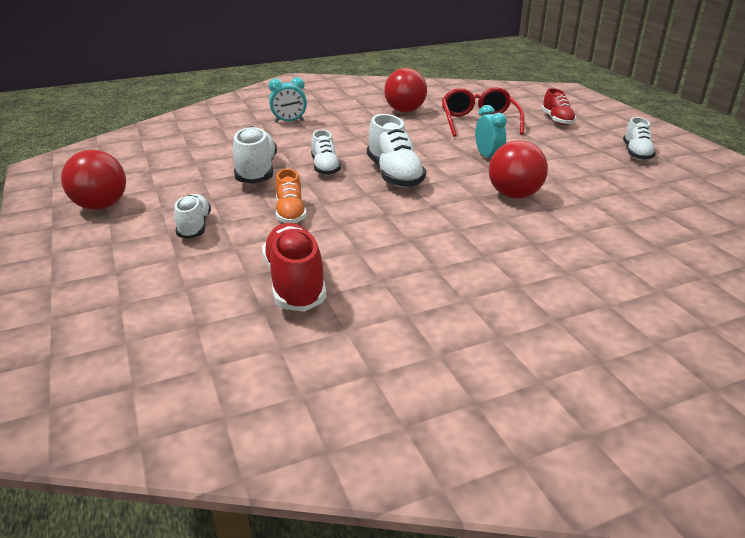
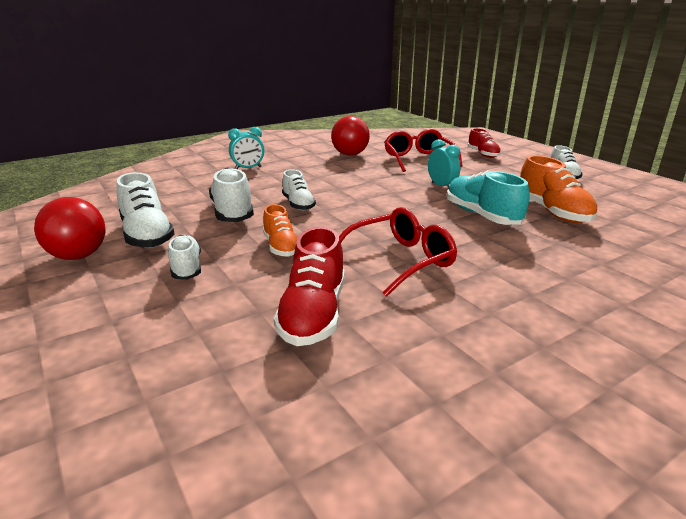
camera: 10 degrees left, 5 degrees down
red shoe [262,223,326,312] -> red shoe turned 150 degrees counterclockwise [274,226,344,346]
white shoe [367,114,426,188] -> white shoe moved to [116,172,175,248]
red ball [489,140,548,199] -> turquoise shoe [447,170,530,225]
none -> red glasses [339,207,457,297]
none -> orange shoe [520,155,598,223]

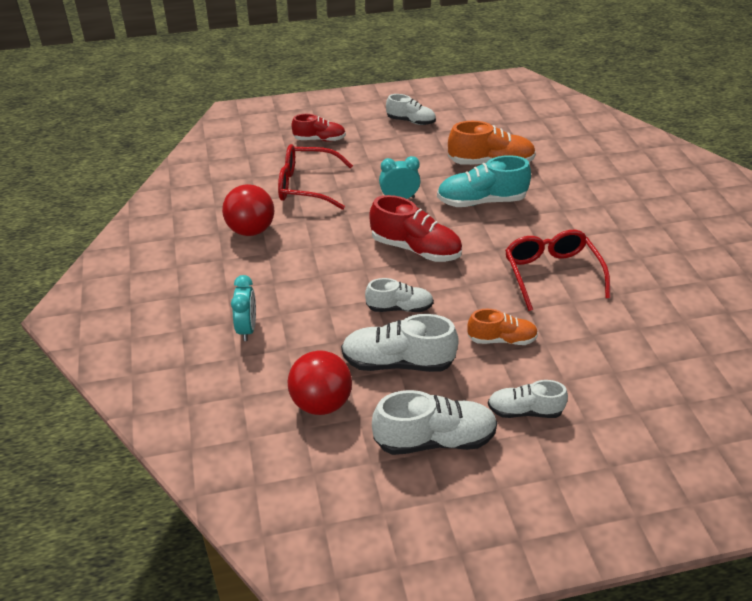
camera: 70 degrees left, 15 degrees up
red ball [34,197,106,260] -> red ball moved to [288,350,352,415]
red shoe [274,226,344,346] -> red shoe moved to [369,195,462,262]

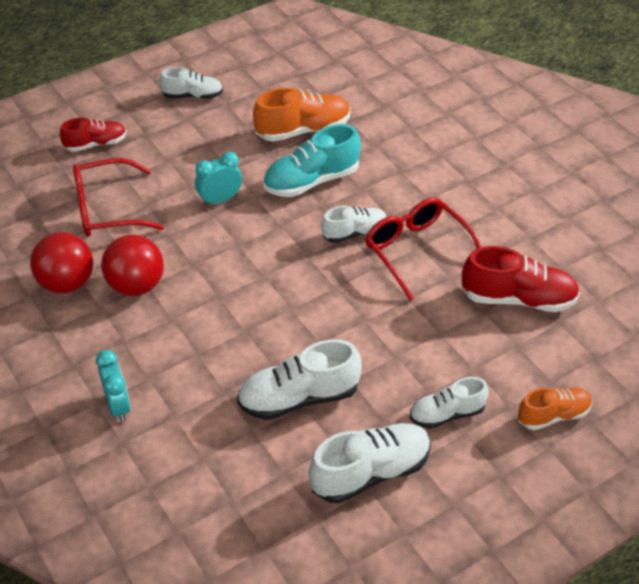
camera: 20 degrees left, 5 degrees up
red ball [288,350,352,415] -> red ball moved to [101,235,164,296]
white shoe [365,278,434,312] -> white shoe moved to [321,206,387,243]
red shoe [369,195,462,262] -> red shoe moved to [462,246,580,312]
orange shoe [467,309,538,345] -> orange shoe moved to [518,388,592,430]

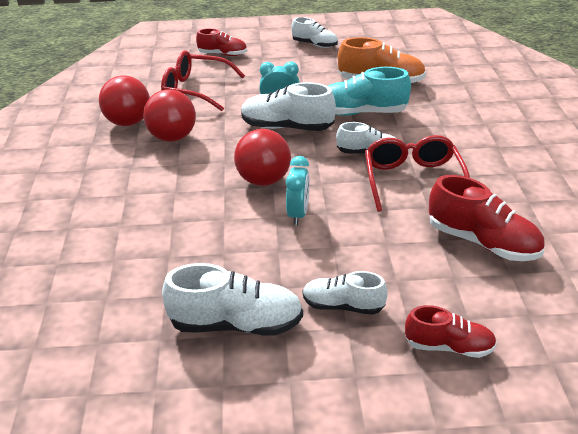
camera: 30 degrees right, 10 degrees down
turquoise clock [96,350,131,422] -> turquoise clock moved to [286,156,309,225]
white shoe [237,339,362,420] -> white shoe moved to [241,82,336,131]
orange shoe [518,388,592,430] -> red shoe [405,305,497,358]
none -> red ball [234,129,291,186]

